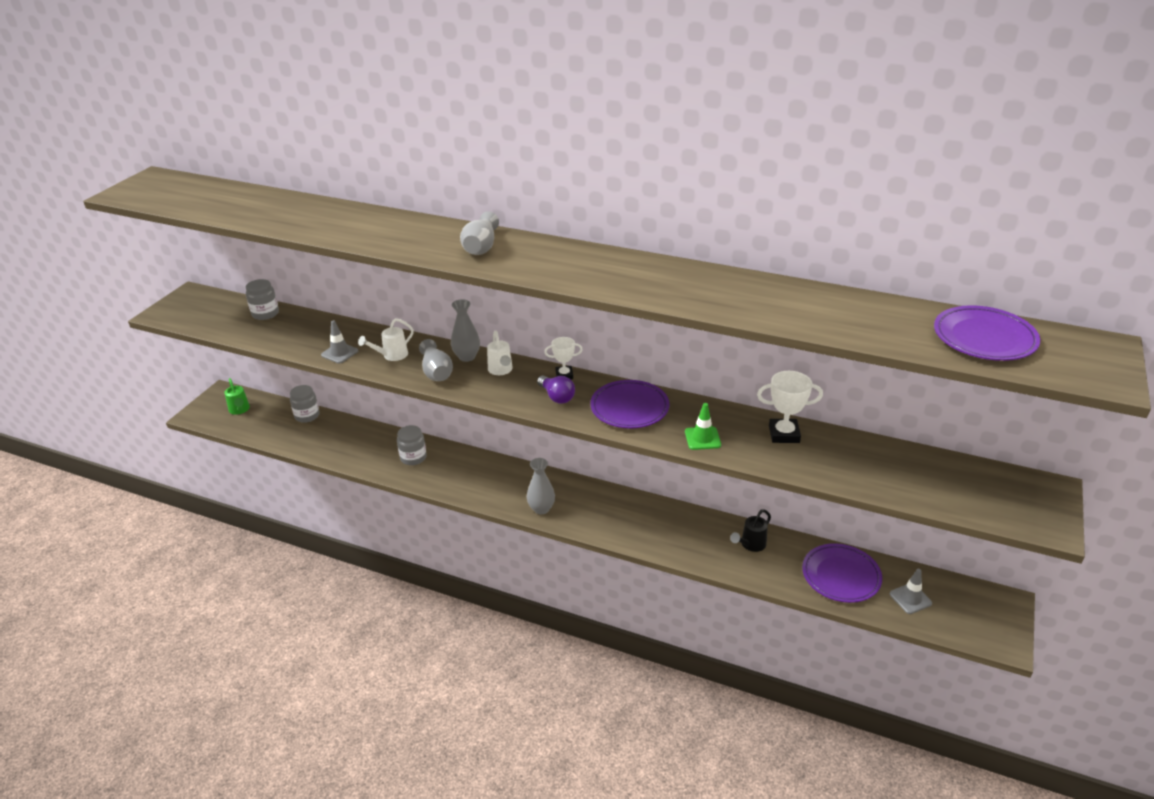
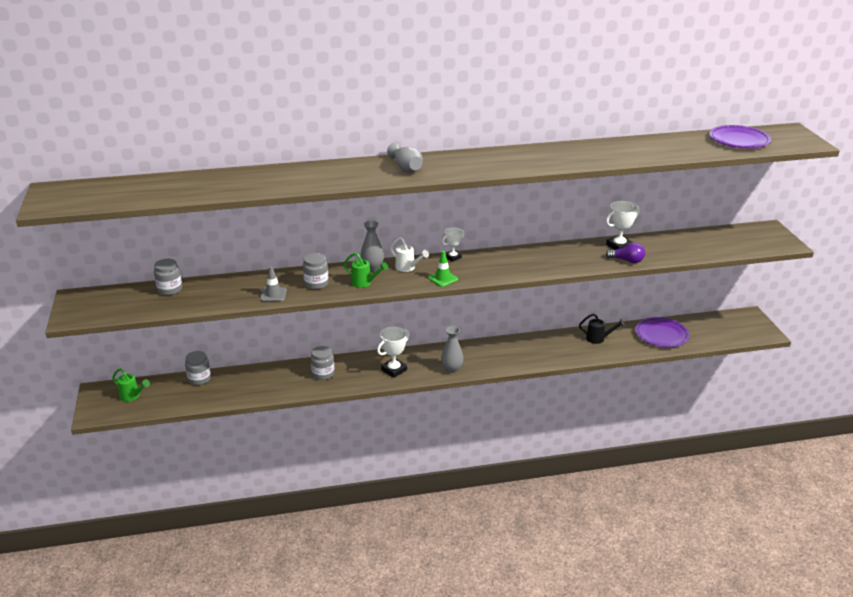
camera: 35 degrees left, 5 degrees down
white watering can [358,318,414,361] -> grey jar [303,253,329,289]
grey vase [419,339,453,381] -> green watering can [343,252,388,288]
purple light bulb [537,375,575,404] -> purple light bulb moved to [606,243,645,263]
purple plate [590,380,670,428] -> none
green traffic cone [685,403,721,450] -> green traffic cone moved to [428,251,458,287]
black watering can [730,509,771,552] -> black watering can turned 90 degrees counterclockwise [579,314,625,344]
grey traffic cone [890,569,932,614] -> none
none -> white trophy [377,327,410,378]

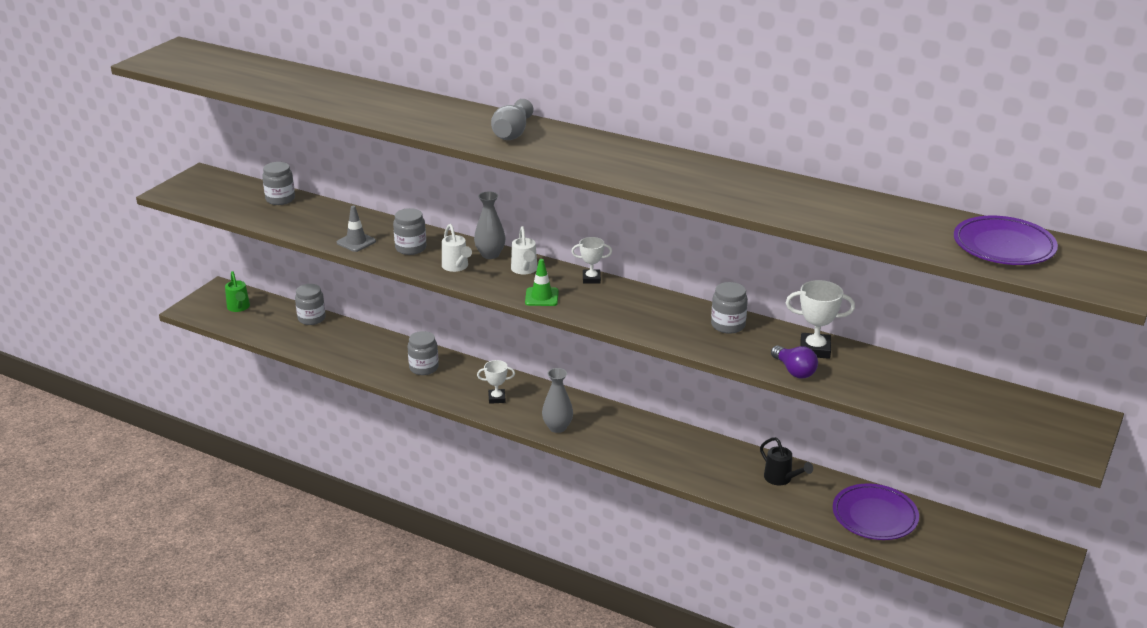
camera: 40 degrees right, 0 degrees up
green watering can [343,252,388,288] -> white watering can [442,224,472,272]
white trophy [377,327,410,378] -> white trophy [477,360,515,404], size x0.65
none -> grey jar [711,282,748,334]

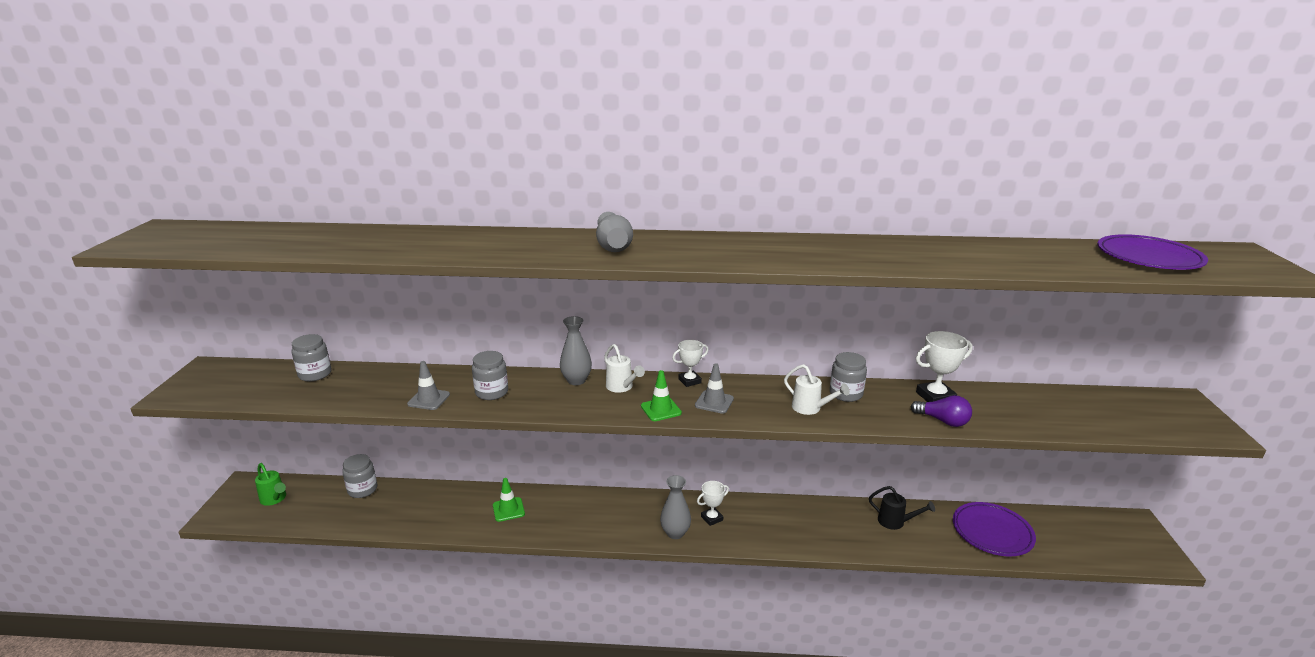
camera: 25 degrees left, 5 degrees down
grey jar [408,331,439,375] -> green traffic cone [493,478,525,522]
white watering can [442,224,472,272] -> white watering can moved to [784,364,850,415]
white trophy [477,360,515,404] -> white trophy moved to [697,481,729,526]
none -> grey traffic cone [695,363,734,414]

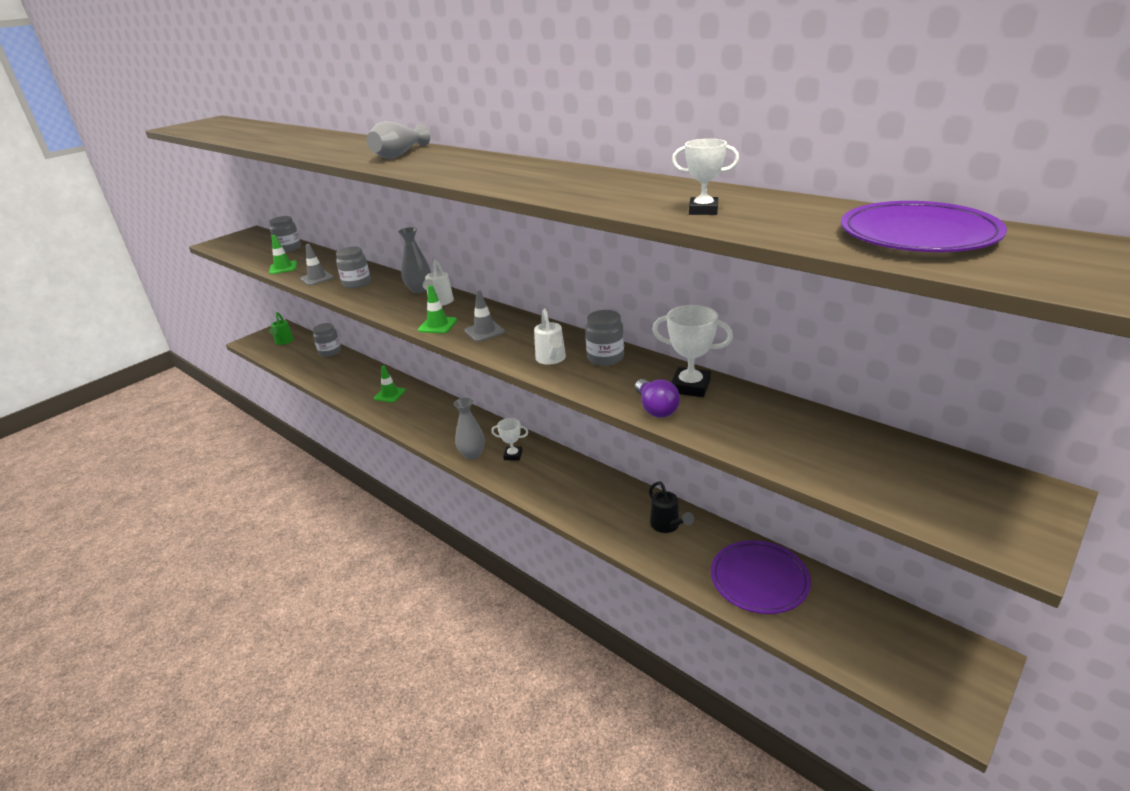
camera: 40 degrees right, 5 degrees up
white trophy [672,340,709,387] -> white trophy moved to [672,139,739,215]
none -> green traffic cone [269,235,297,274]

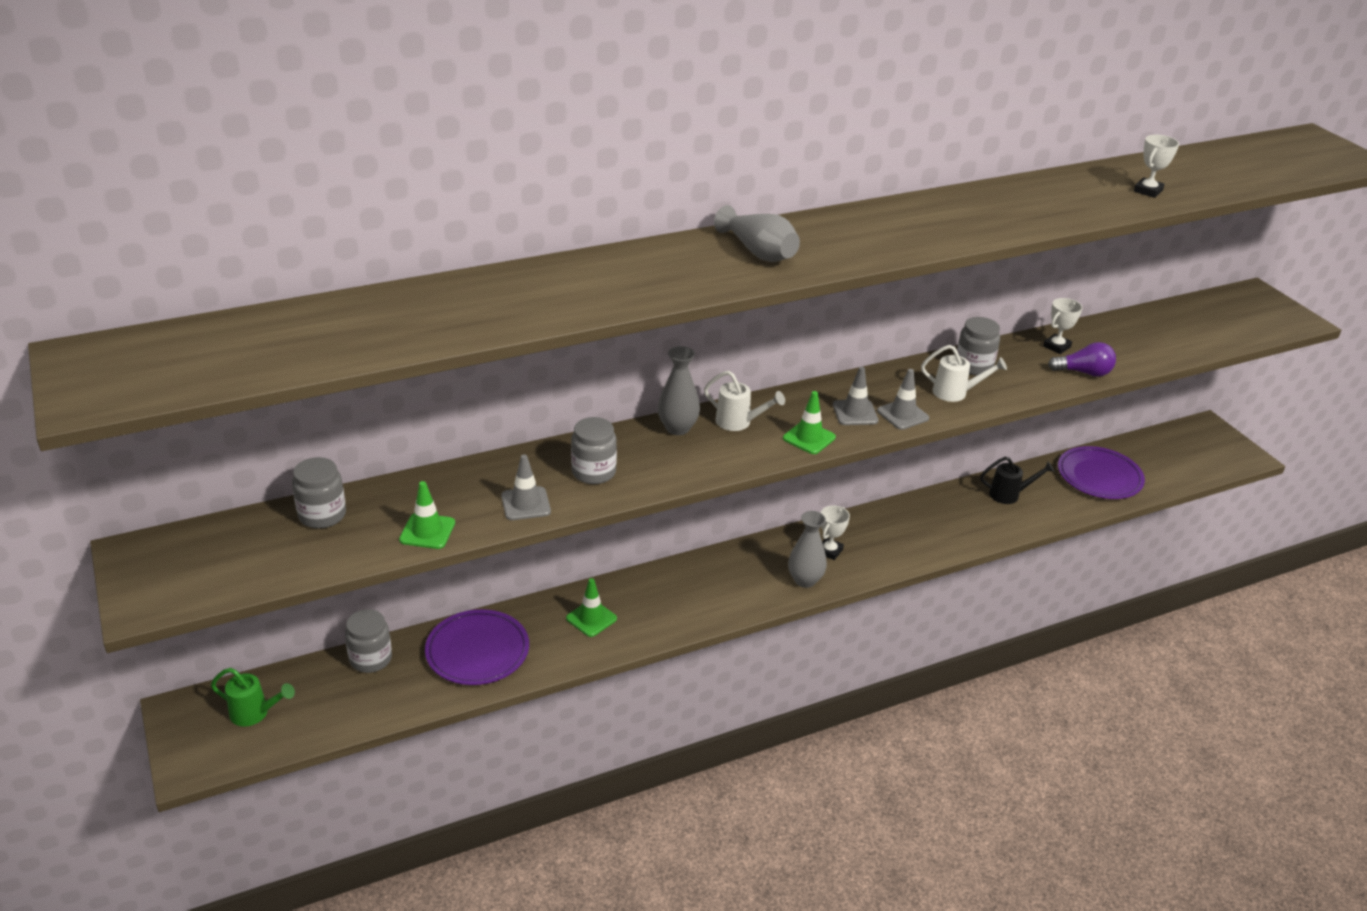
camera: 70 degrees left, 5 degrees up
white trophy [652,305,733,397] -> white trophy [1043,298,1083,354], size x0.65
purple plate [841,201,1007,252] -> purple plate moved to [425,609,529,685]
none -> grey traffic cone [877,369,929,430]

